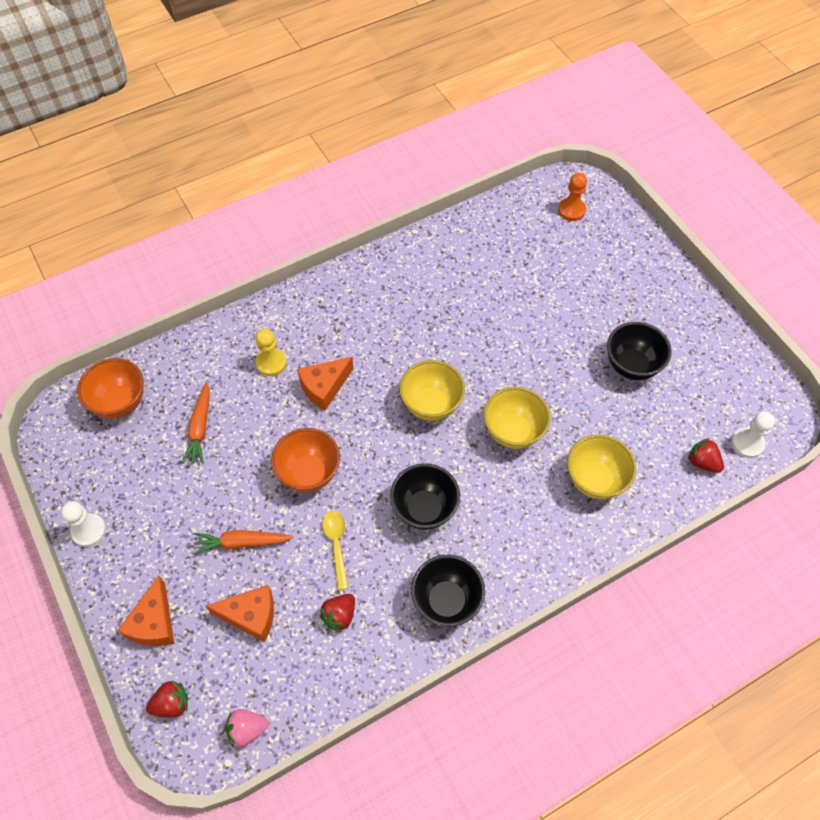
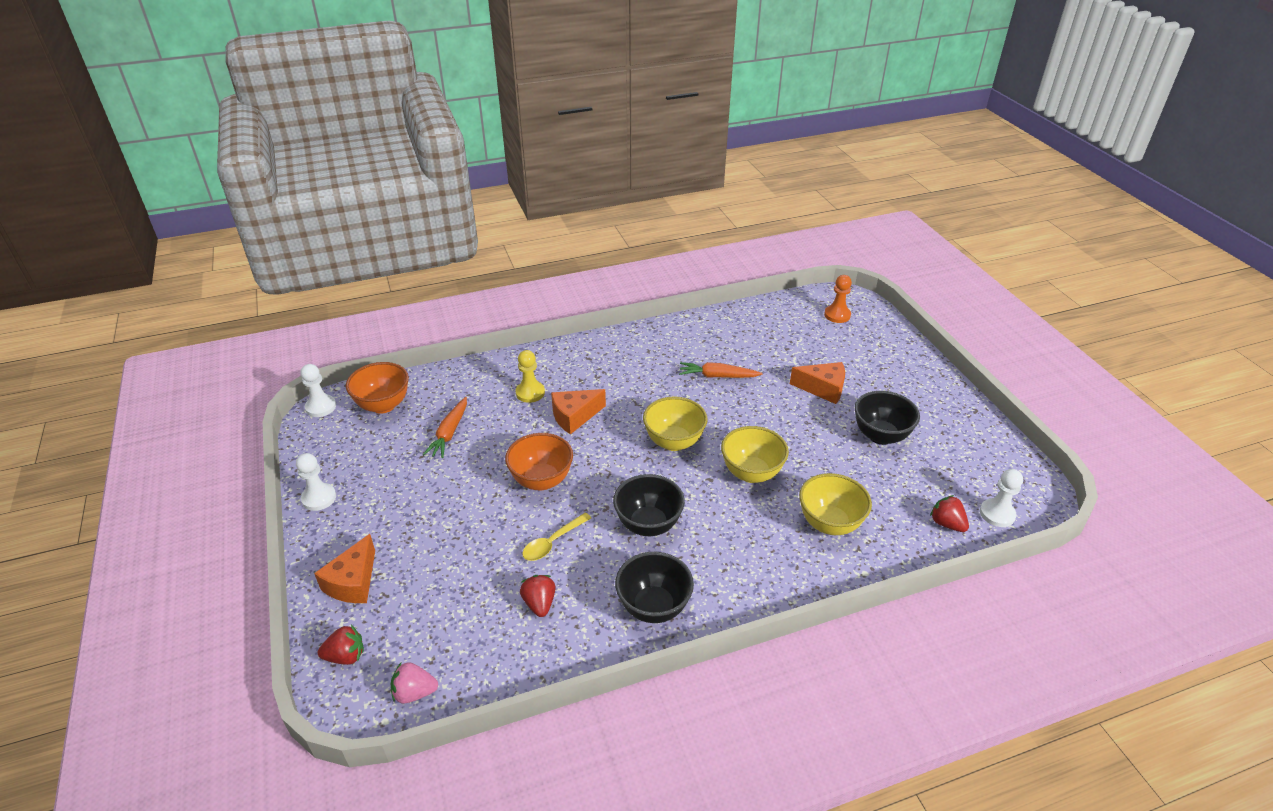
camera: 10 degrees right, 20 degrees down
orange carrot [193,530,293,555] -> orange carrot moved to [679,362,763,378]
orange cheese [206,585,274,642] -> orange cheese moved to [790,362,845,404]
red strawberry [319,594,355,632] -> red strawberry turned 120 degrees clockwise [520,575,556,617]
yellow spoon [322,510,348,590] -> yellow spoon turned 135 degrees counterclockwise [522,512,591,561]
none -> white pawn [300,364,336,417]

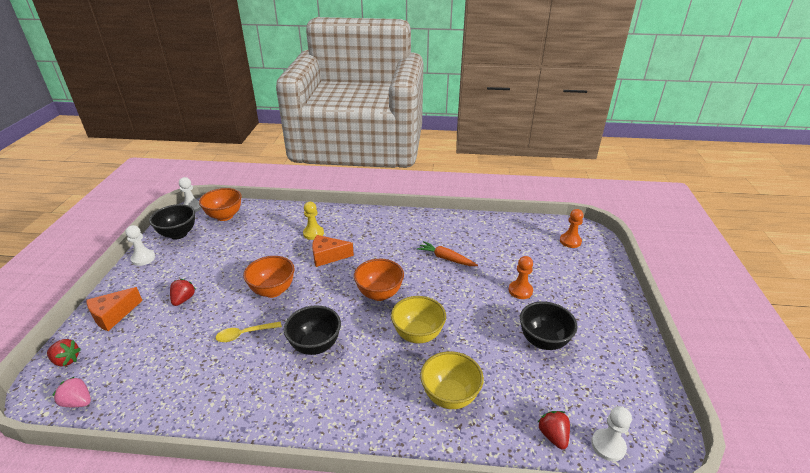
camera: 25 degrees right, 5 degrees down
orange carrot [423,397,467,458] -> none
red strawberry [520,575,556,617] -> red strawberry moved to [170,279,195,306]
black bowl [615,552,694,623] -> black bowl moved to [149,204,195,239]
yellow bowl [643,397,707,451] -> orange bowl [354,259,404,301]
orange cheese [790,362,845,404] -> orange pawn [508,256,533,299]

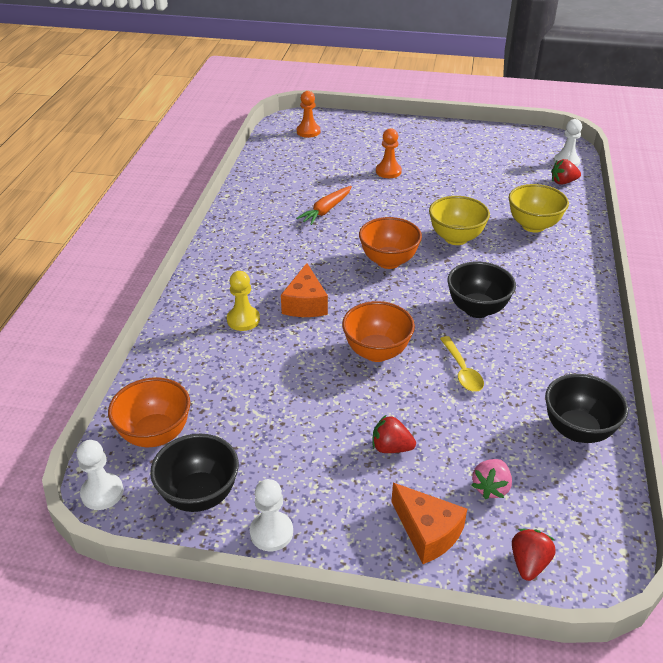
camera: 85 degrees left, 5 degrees up
pink strawberry [52,376,91,407] -> pink strawberry moved to [472,459,512,499]
black bowl [520,301,577,350] -> black bowl moved to [545,374,628,443]

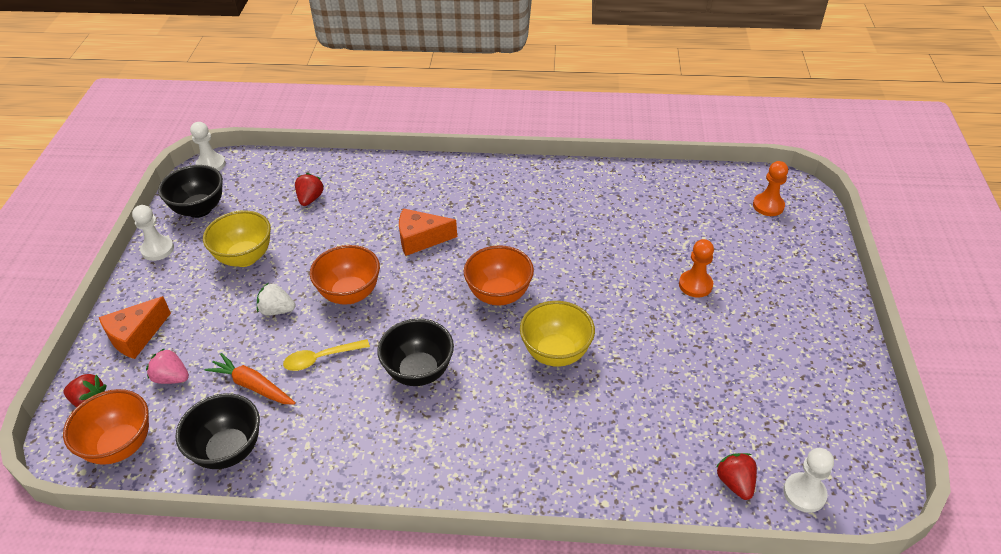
camera: 85 degrees right, 5 degrees up
orange bowl [108,378,190,447] -> orange bowl moved to [63,389,149,465]
yellow pawn [227,271,260,331] -> none
orange carrot [296,186,352,225] -> orange carrot moved to [204,353,296,405]
red strawberry [373,415,416,453] -> red strawberry moved to [295,173,324,206]
yellow bowl [509,184,569,233] -> yellow bowl moved to [203,210,271,267]
none -> white strawberry [257,283,295,316]

